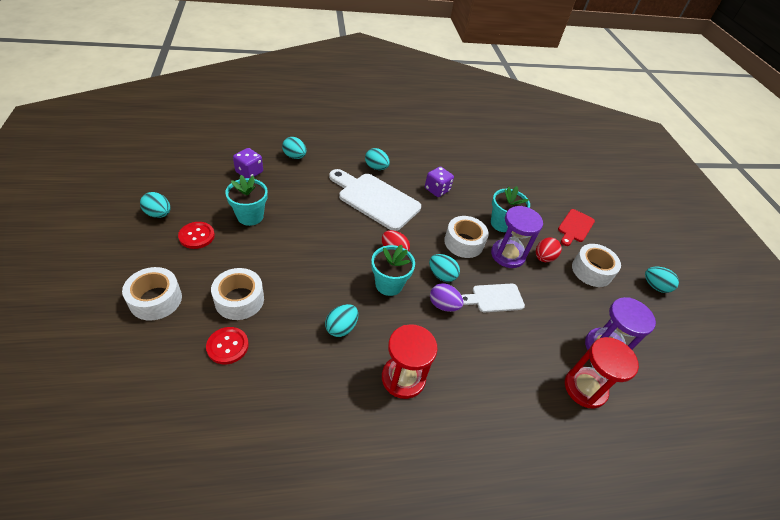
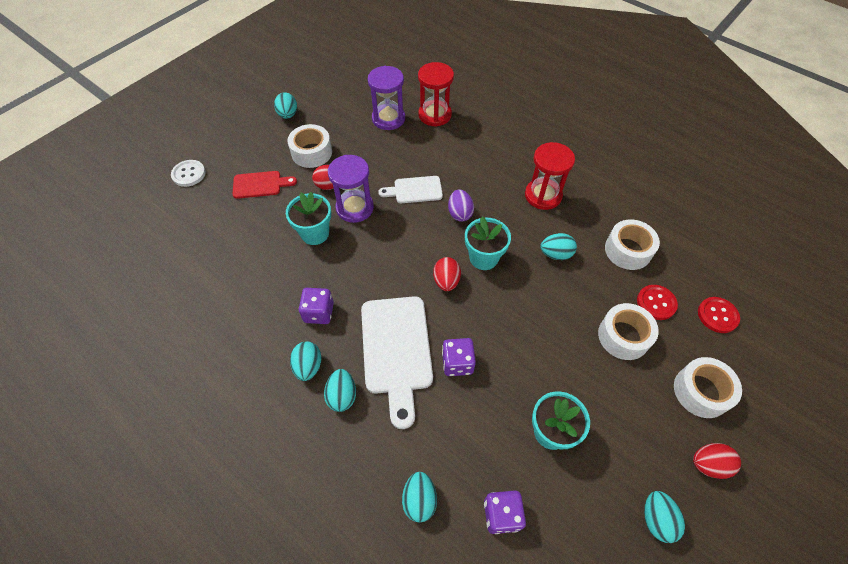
camera: 125 degrees left, 10 degrees up
red button [178,222,215,249] -> red button moved to [698,297,740,333]
turquoise egg [429,254,460,282] -> turquoise egg moved to [290,342,321,381]
white tape [444,216,489,258] -> white tape moved to [605,219,660,270]
white cutting board [461,283,525,312] -> white cutting board turned 135 degrees clockwise [378,176,443,203]
none -> white button [171,160,206,187]
none -> purple dice [442,338,476,376]
none -> red egg [693,443,741,479]

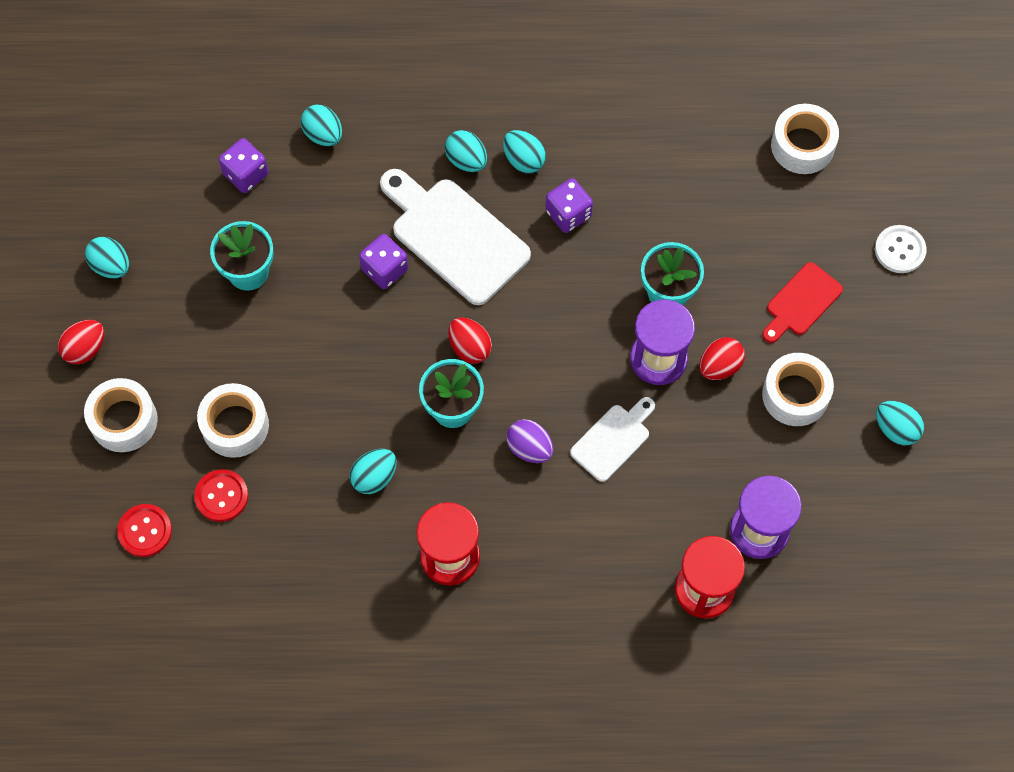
camera: 140 degrees right, 10 degrees up
white tape [605,219,660,270] -> white tape moved to [771,104,839,174]

